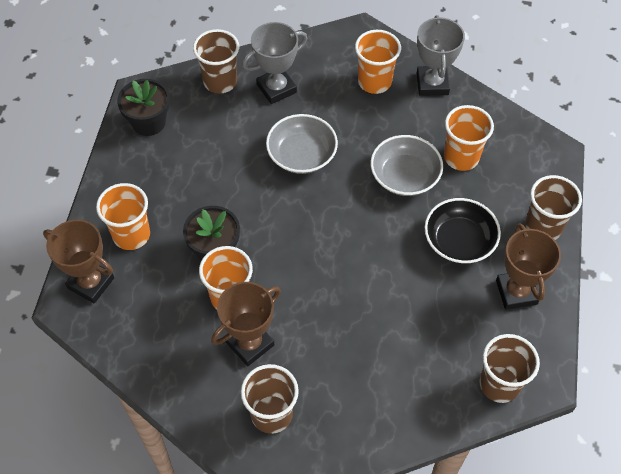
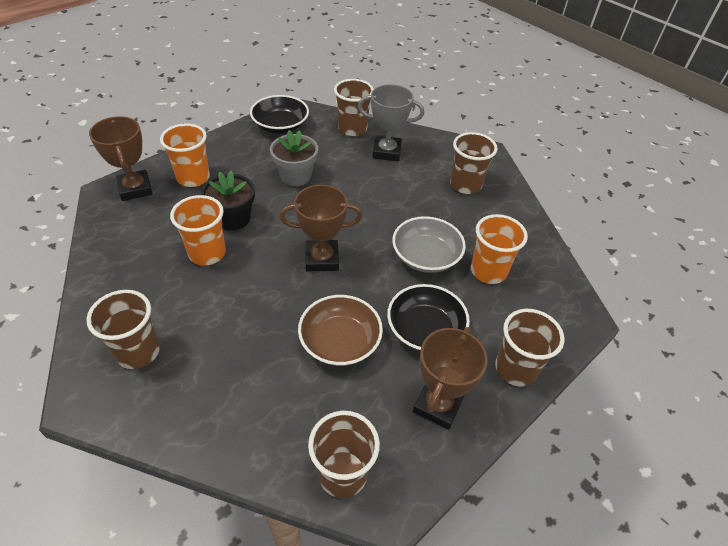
camera: 35 degrees right, 10 degrees down
black flower pot [117,79,170,136] -> black bowl [250,95,309,134]
brown trophy [211,282,281,366] -> brown trophy moved to [280,185,363,271]
grey bowl [266,114,338,174] -> none
orange cup [355,30,401,94] -> brown cup [450,132,498,194]
grey trophy [416,15,465,96] -> none
none -> grey flower pot [270,130,318,186]
none -> brown bowl [298,295,383,366]

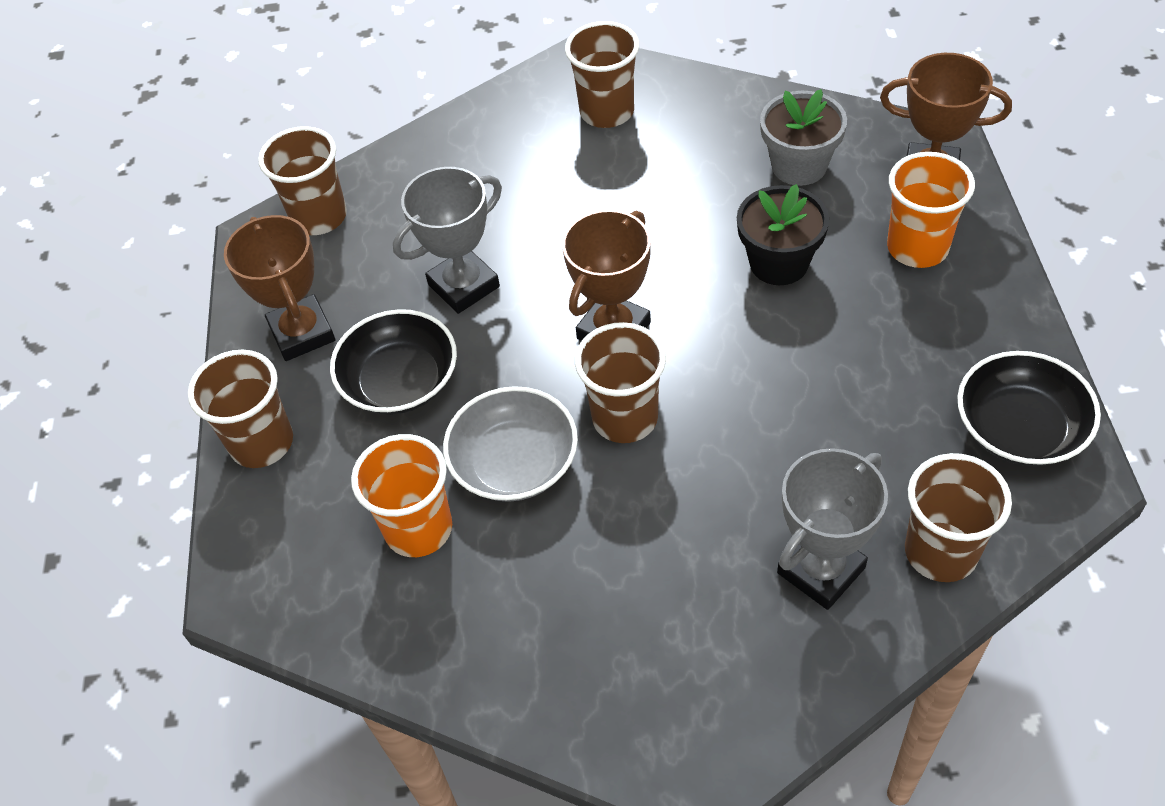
camera: 135 degrees right, 5 degrees up
orange cup [170,195,226,265] -> none
grey flower pot [270,130,318,186] -> grey flower pot moved to [760,89,847,186]
brown bowl [298,295,383,366] -> grey trophy [393,167,502,314]
brown cup [450,132,498,194] -> brown cup moved to [575,322,666,443]

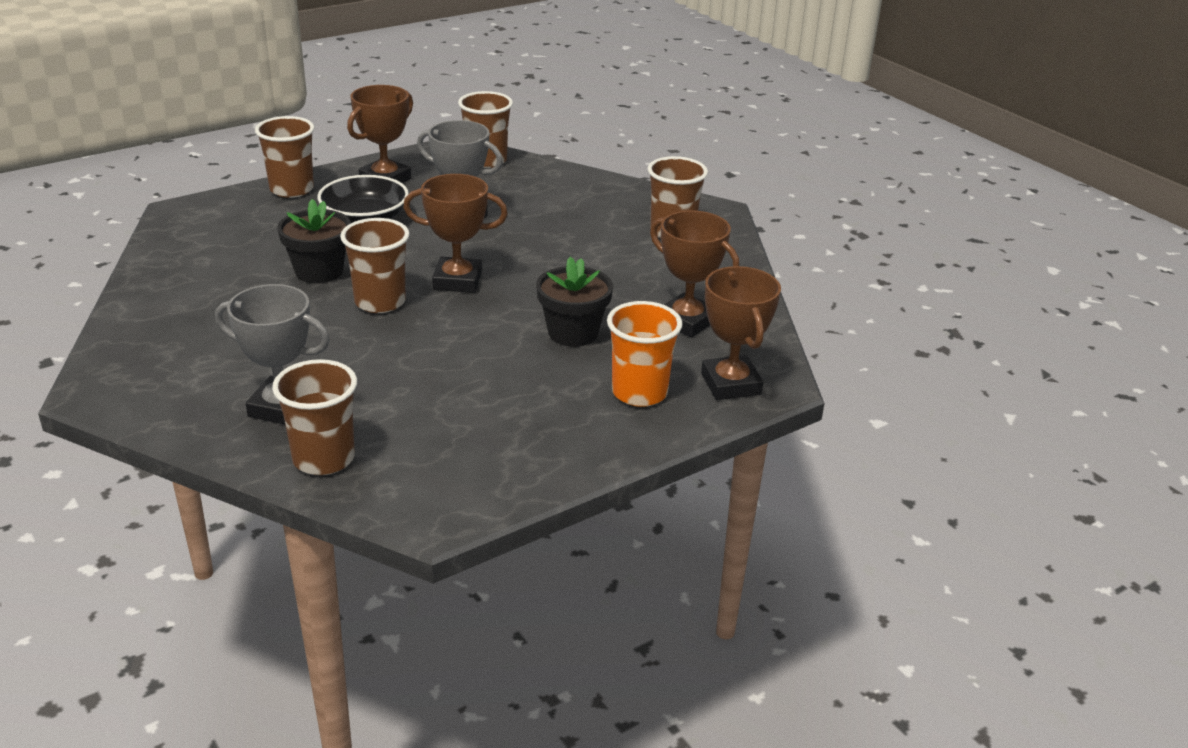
camera: 55 degrees right, 20 degrees down
orange cup [351,434,452,557] -> none
grey bowl [443,386,578,502] -> black flower pot [277,199,351,283]
grey flower pot [760,89,847,186] -> brown trophy [650,211,739,337]
black bowl [957,351,1101,466] -> none

